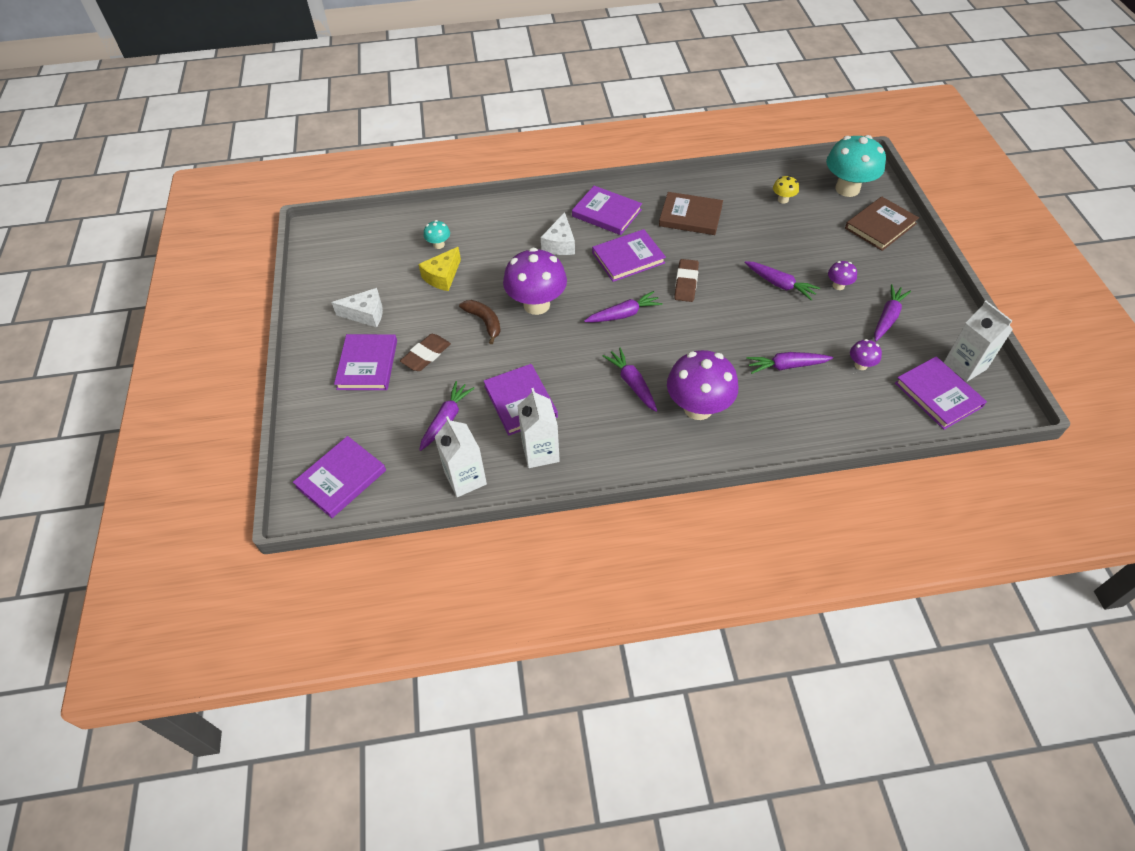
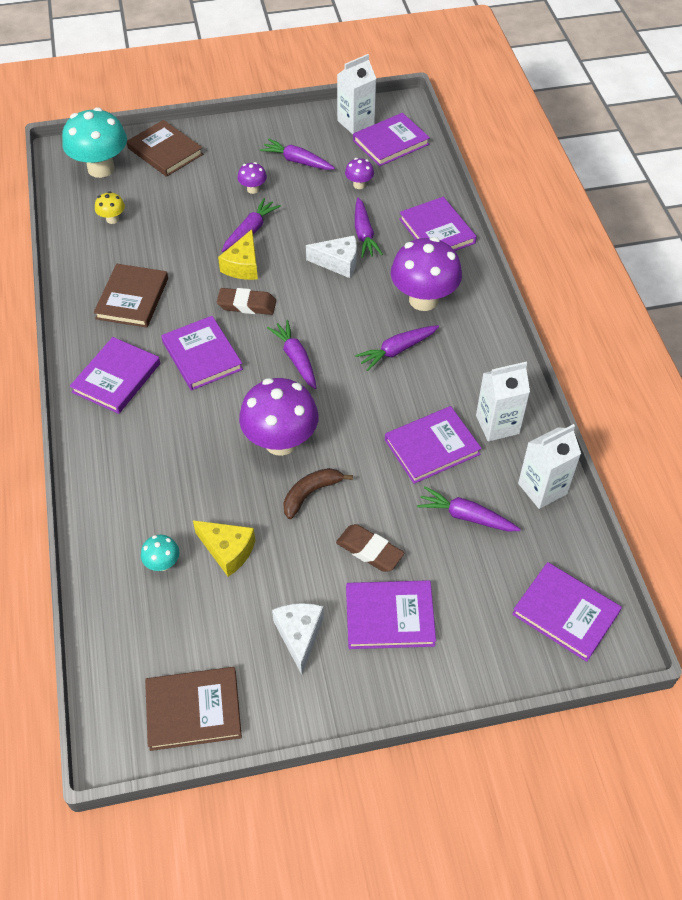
camera: 95 degrees left, 0 degrees up
white cheese [541,212,575,255] -> white cheese moved to [306,235,357,278]
none -> brown book [145,667,242,751]
none -> yellow cheese [218,229,258,280]
none -> purple book [399,197,477,251]

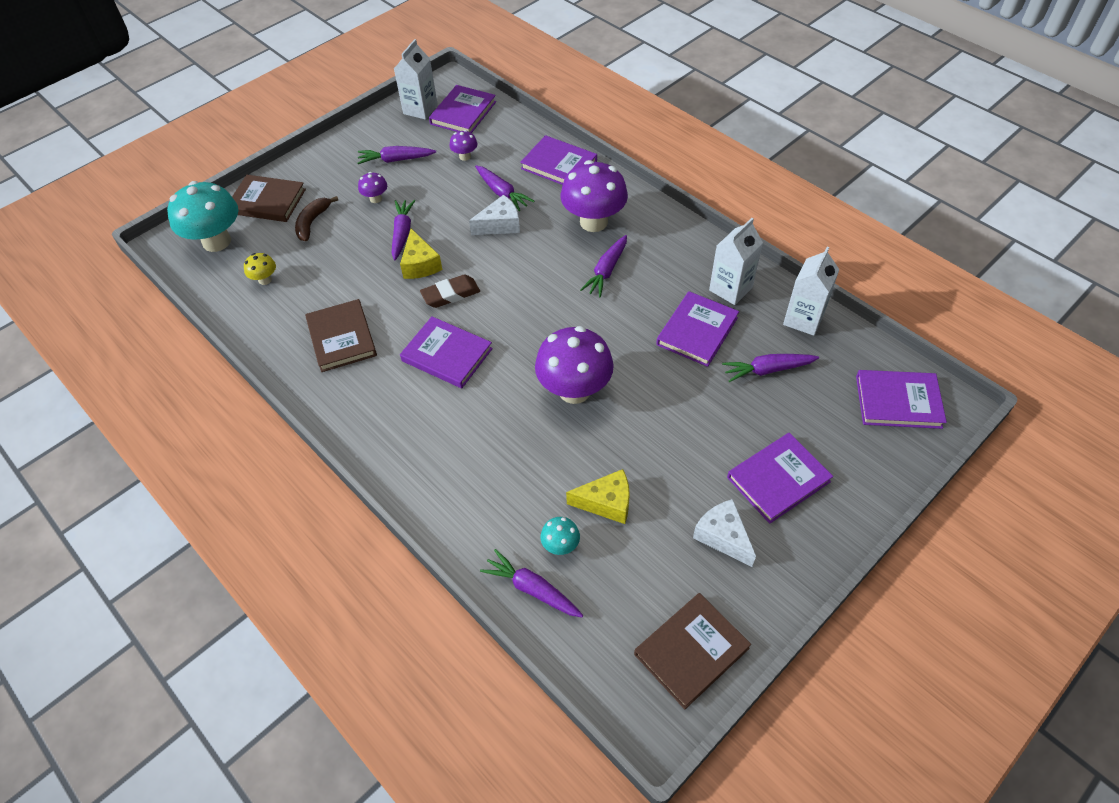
camera: 30 degrees left, 0 degrees up
purple book [70,337,160,414] -> none
purple carrot [267,320,316,389] -> purple carrot moved to [480,549,584,617]
brown banana [283,468,353,519] -> brown banana moved to [295,196,338,241]
brown eraser [336,524,404,572] -> none

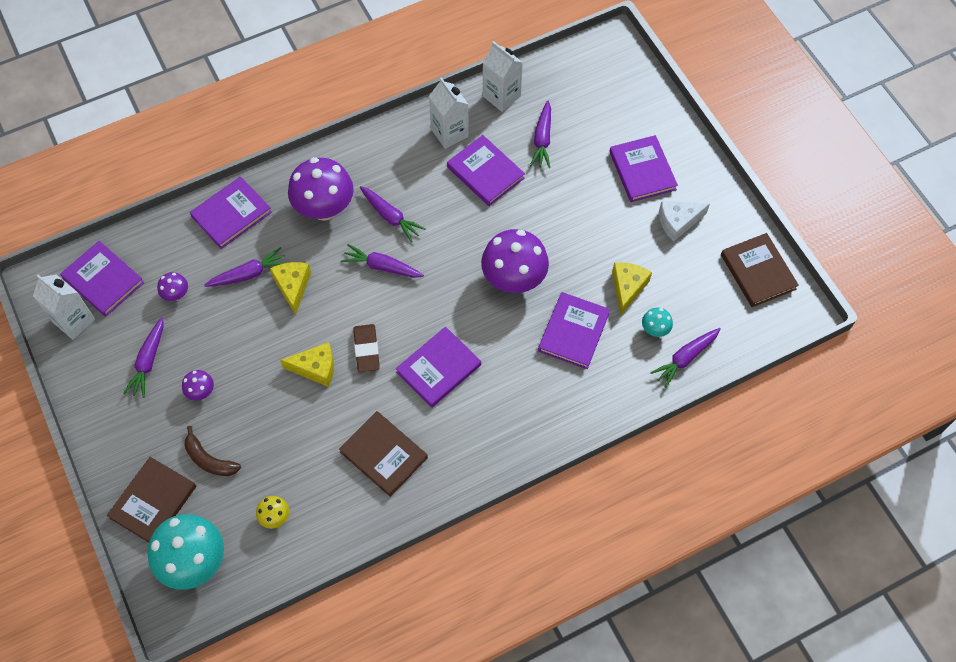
camera: 75 degrees left, 10 degrees up
brown book [305,299,377,372] -> brown book turned 45 degrees clockwise [339,411,428,497]
purple carrot [392,200,415,261] -> purple carrot moved to [341,244,424,278]
white cheese [469,195,520,235] -> yellow cheese [270,262,311,315]
purple book [856,370,947,429] -> purple book moved to [538,292,610,369]

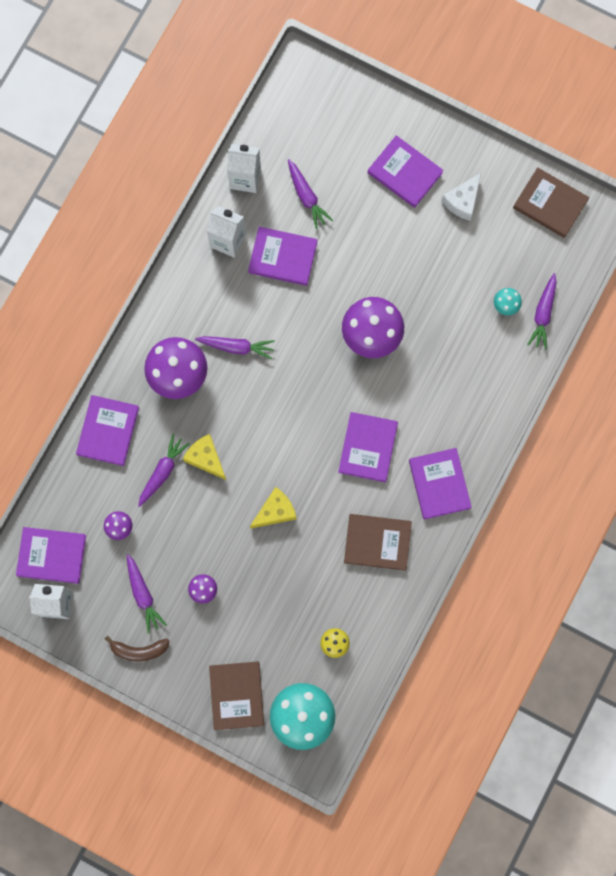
camera: 35 degrees left, 15 degrees up
brown banana [185,426,241,476] -> brown banana moved to [104,636,169,662]
purple carrot [341,244,424,278] -> none
brown eraser [353,324,380,372] -> none
purple book [538,292,610,369] -> purple book moved to [409,448,472,520]
yellow cheese [612,263,652,316] -> none

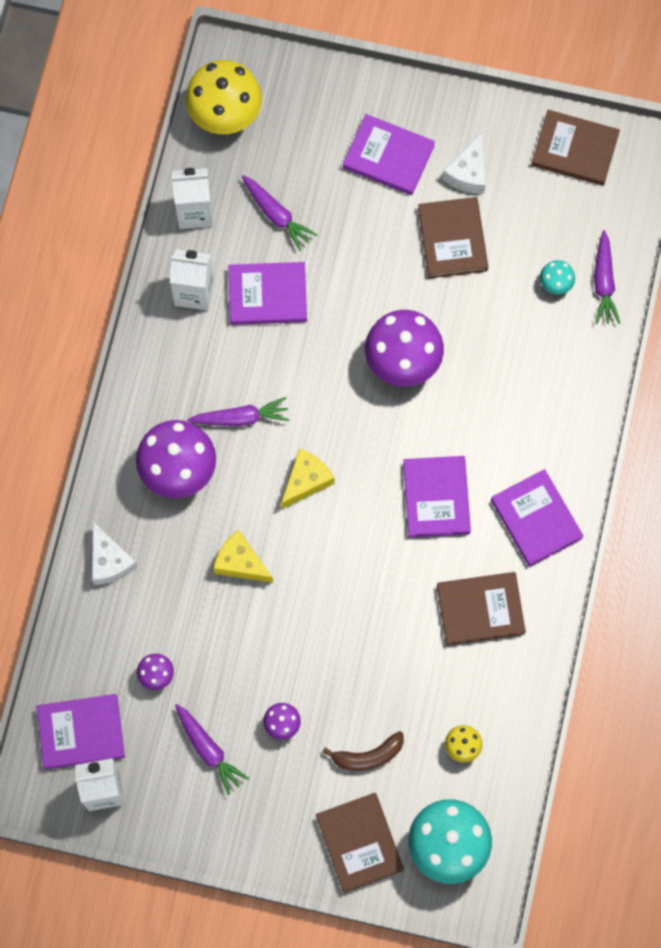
camera: 15 degrees left, 5 degrees down
purple book [76,395,139,466] -> white cheese [92,522,137,585]
brown banana [104,636,169,662] -> brown banana moved to [322,731,404,771]
purple carrot [138,434,190,507] -> none
yellow cheese [250,487,297,528] -> yellow cheese moved to [281,449,335,509]
none -> yellow mushroom [186,60,262,134]
none -> brown book [418,197,488,279]

